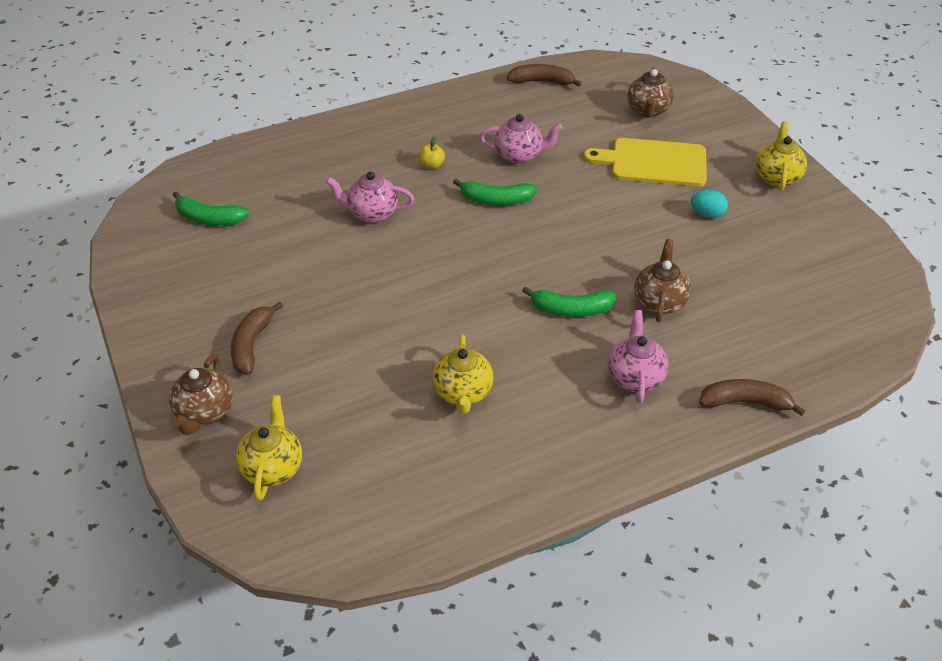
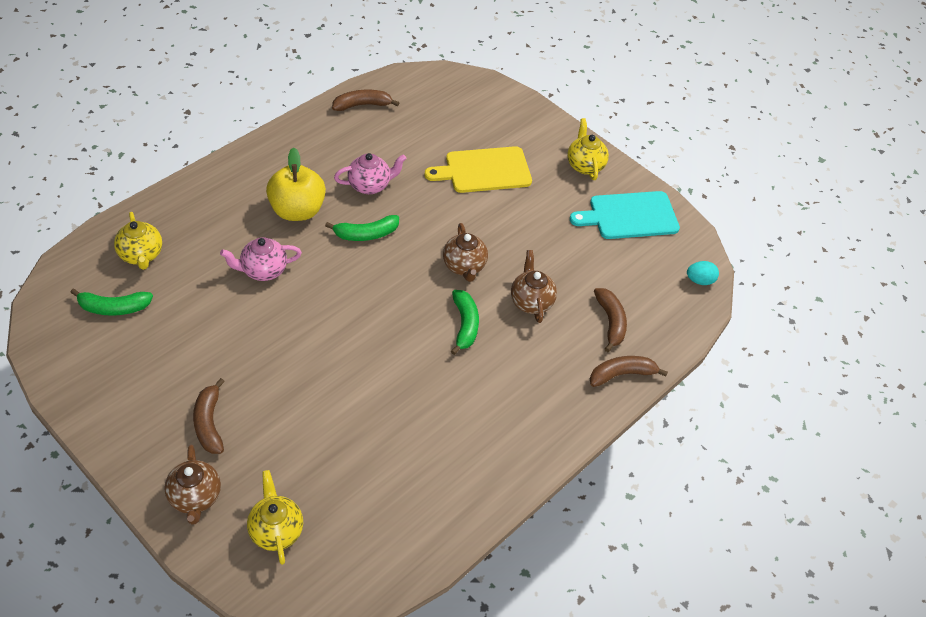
camera: 25 degrees left, 5 degrees up
yellow apple [419,136,445,169] -> yellow apple [266,147,326,221], size x2.47
yellow teapot [432,335,493,414] -> yellow teapot moved to [114,212,162,270]
green banana [522,286,617,317] -> green banana turned 75 degrees counterclockwise [451,290,479,355]
pink teapot [608,310,668,404] -> none
brown teapot [628,68,674,118] -> brown teapot moved to [443,223,488,282]
turquoise egg [690,190,728,218] -> turquoise egg moved to [687,261,719,285]
none -> turquoise cutting board [570,191,680,239]
none -> brown banana [594,288,627,352]

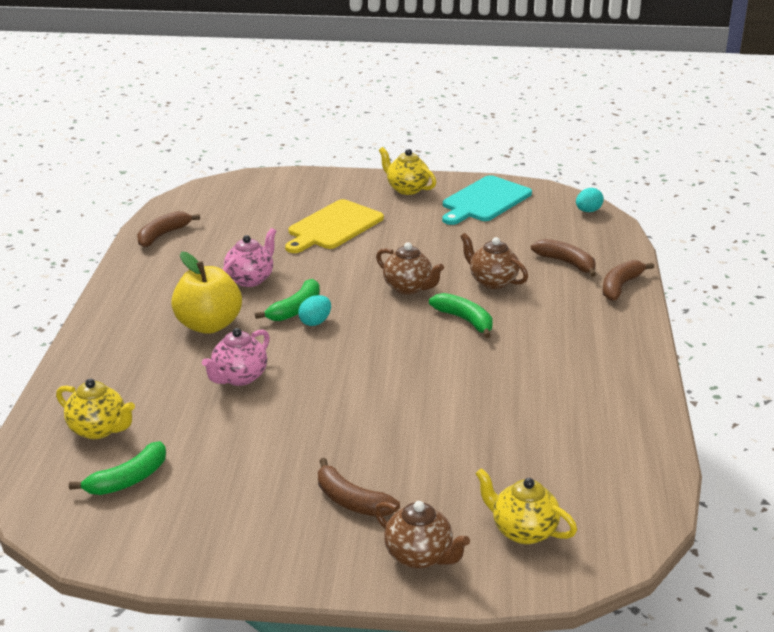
camera: 35 degrees left, 20 degrees down
none -> turquoise egg [298,295,331,326]

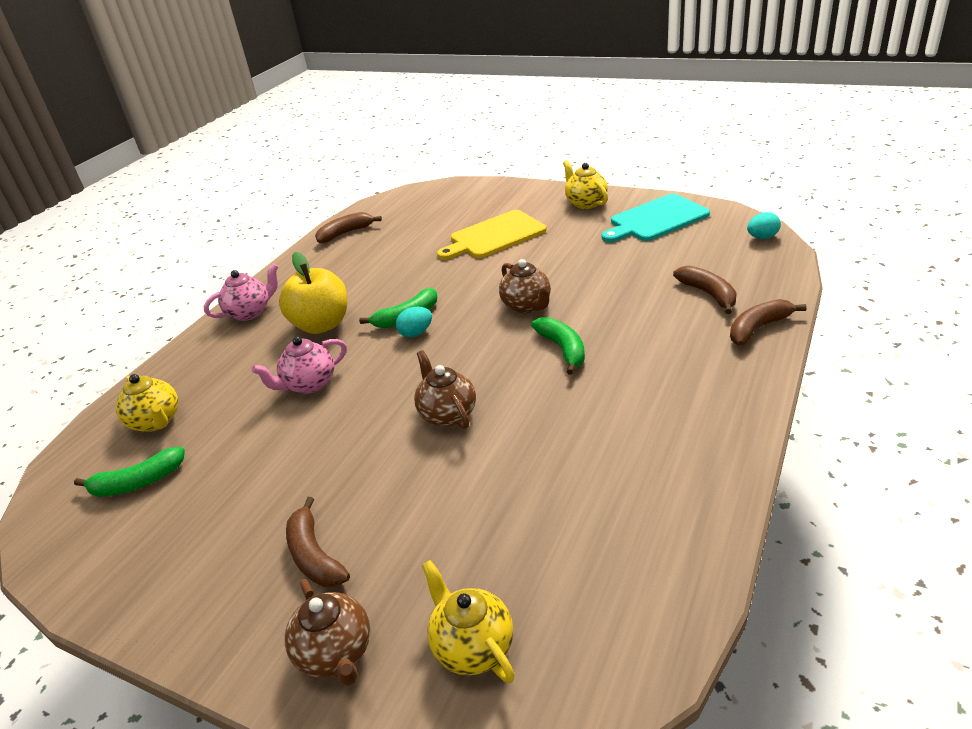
camera: 25 degrees right, 5 degrees up
pink teapot [223,228,276,287] -> pink teapot moved to [204,263,278,321]
brown teapot [460,233,528,289] -> brown teapot moved to [414,350,476,429]

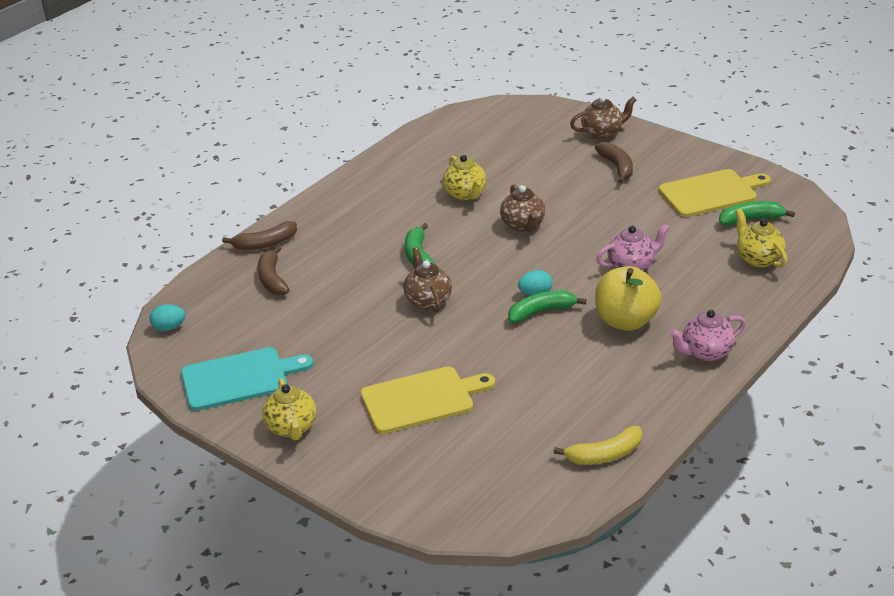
camera: 170 degrees left, 0 degrees up
brown teapot [285,579,370,686] -> brown teapot turned 90 degrees clockwise [570,96,636,139]
brown banana [315,212,382,243] -> yellow banana [554,426,642,465]
yellow teapot [422,560,515,683] -> yellow teapot moved to [443,155,486,200]
none -> yellow cutting board [659,169,771,217]

